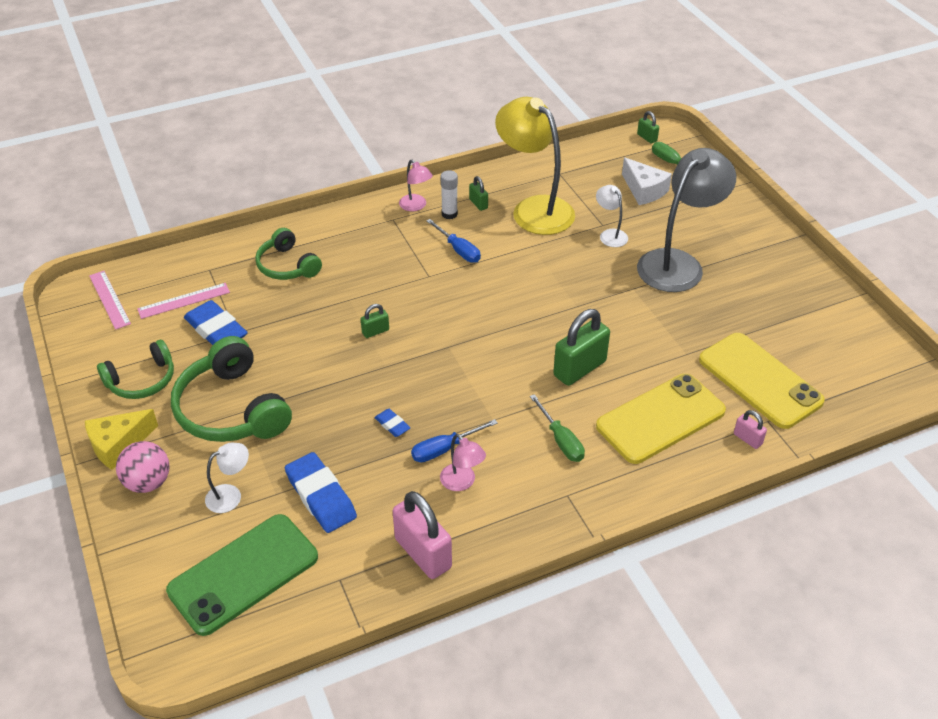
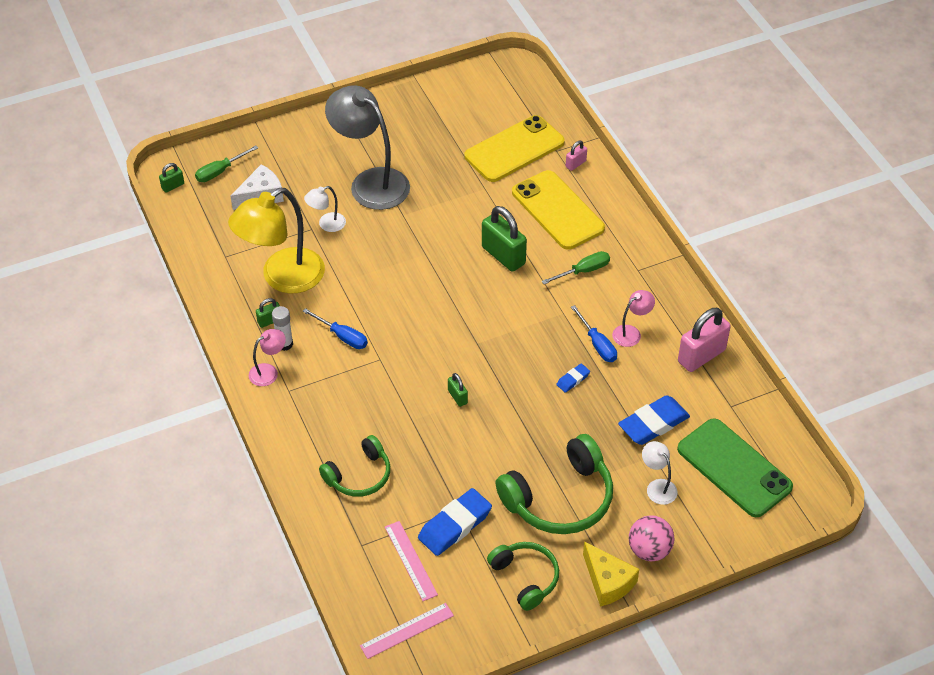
camera: 90 degrees left, 5 degrees up
blue screwdriver [426,219,481,263] -> blue screwdriver turned 75 degrees clockwise [302,308,368,349]

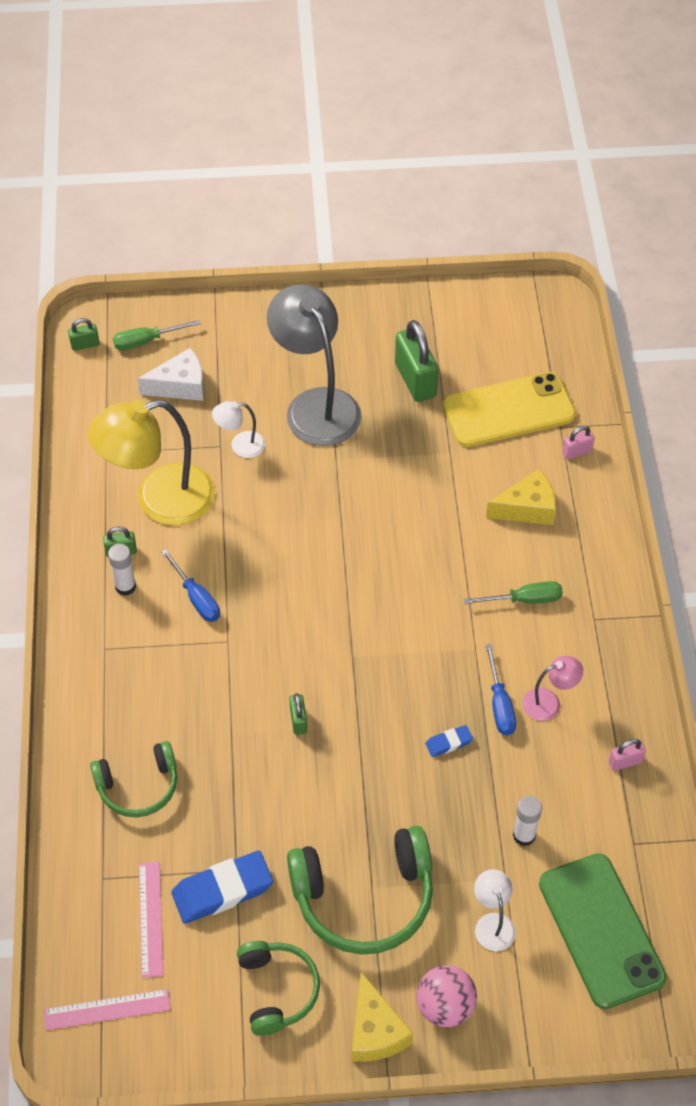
camera: 20 degrees right, 5 degrees up
pink lamp [249,329,286,386] -> none
green padlock [482,206,527,271] -> green padlock moved to [395,320,439,402]
yellow phone [512,170,605,249] -> yellow cheese [486,469,556,525]
blue eraser [618,395,690,445] -> white glue stick [513,796,542,846]
pink padlock [678,308,731,372] -> pink padlock [609,739,646,771], size x0.49

